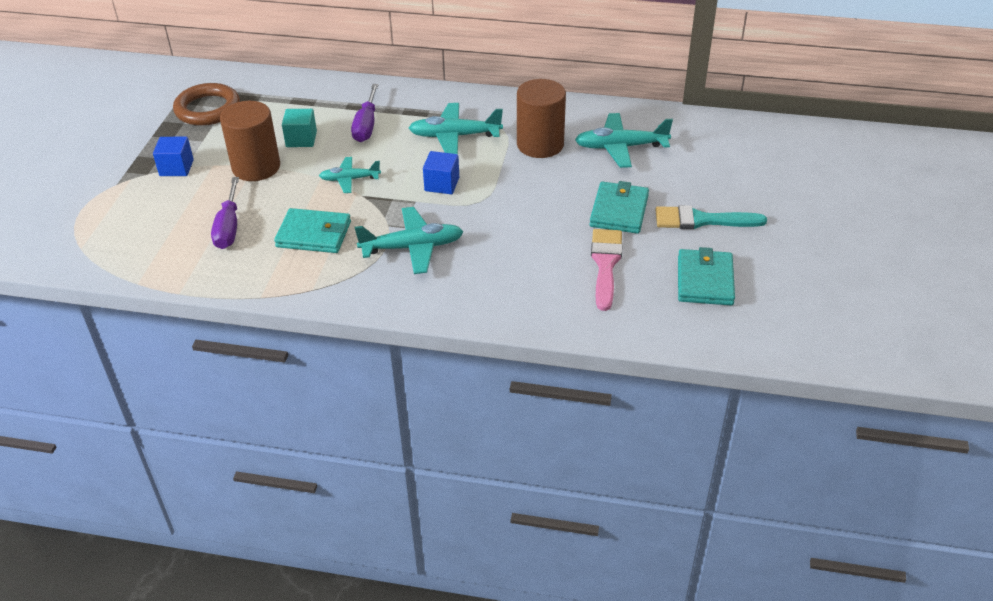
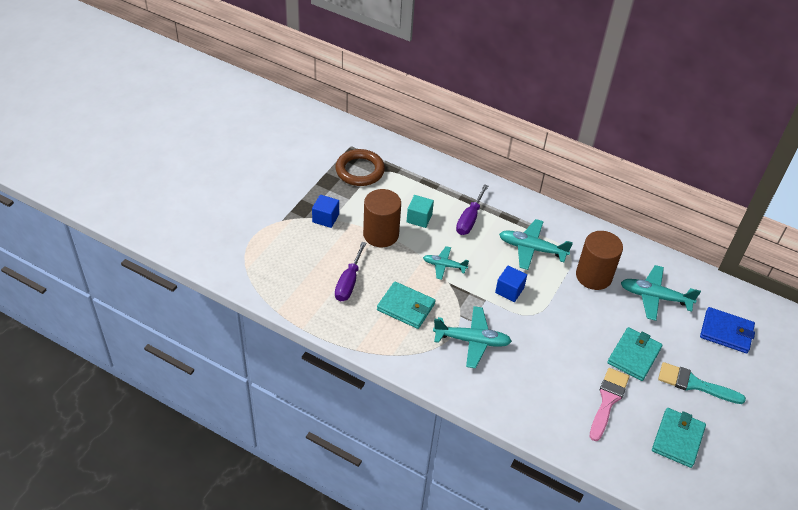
camera: 15 degrees right, 5 degrees up
none -> blue wallet [700,307,755,353]

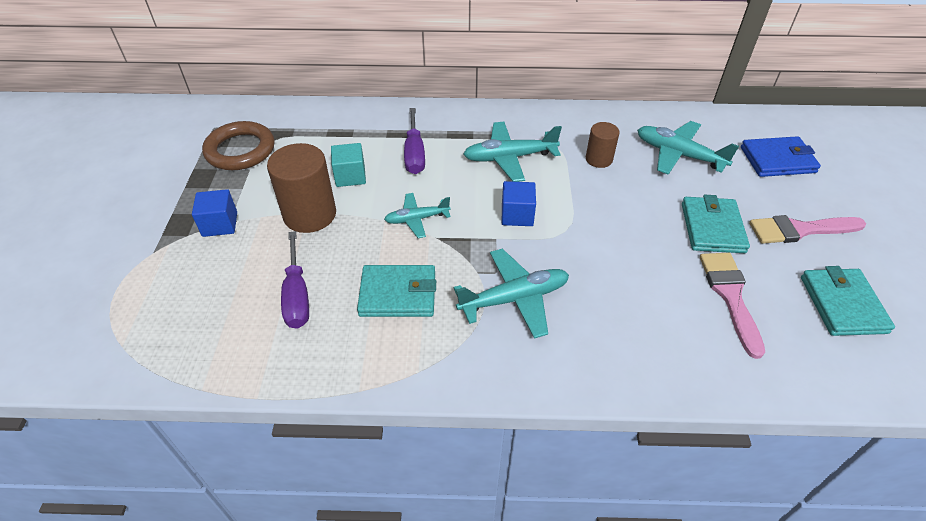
camera: 25 degrees left, 0 degrees up
brown cylinder [576,231,623,290] -> brown cylinder [586,122,620,168], size x0.56
turquoise plane [621,265,701,321] -> turquoise plane turned 45 degrees clockwise [637,121,739,175]
turquoise brush [658,362,746,404] -> pink brush [749,215,866,244]

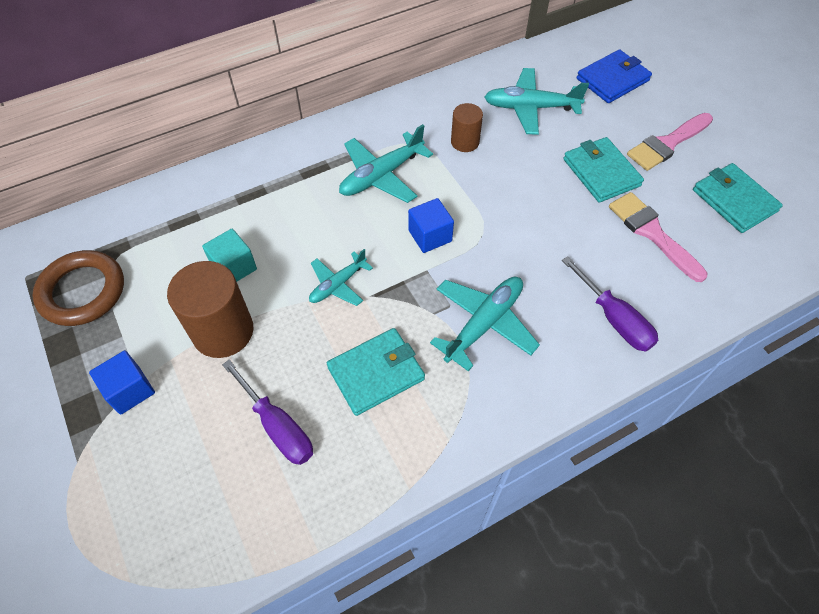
camera: 30 degrees left, 10 degrees up
purple screwdriver [404,108,425,174] -> purple screwdriver moved to [562,256,658,351]

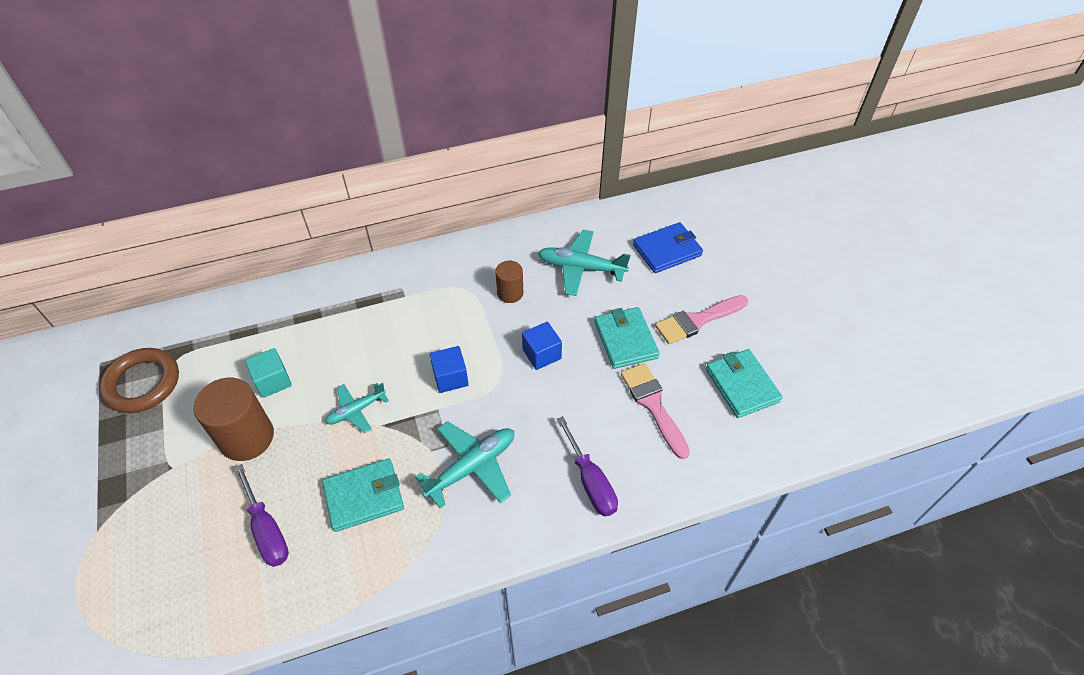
camera: 10 degrees right, 5 degrees down
blue cube [89,350,155,415] -> blue cube moved to [522,322,562,370]
turquoise plane [339,124,433,203] -> none

